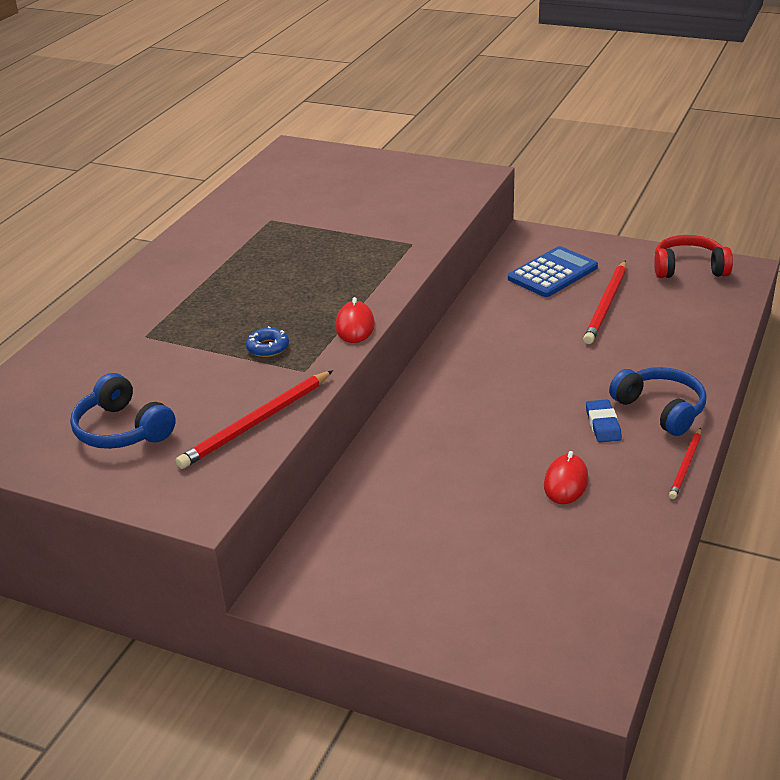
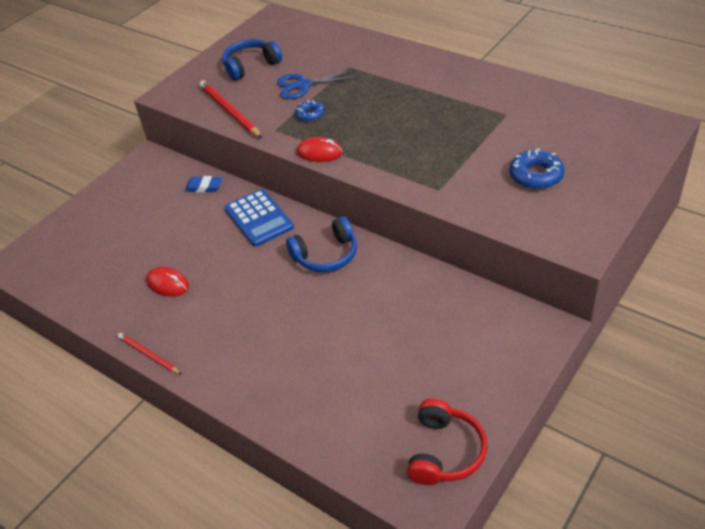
camera: 105 degrees right, 10 degrees up
blue calculator [508,246,598,297] -> blue calculator moved to [225,189,294,247]
red pencil [583,261,626,344] -> none
blue eraser [586,400,622,442] -> blue eraser moved to [185,176,223,193]
blue headphones [609,367,706,436] -> blue headphones moved to [286,216,357,272]
none -> blue scissors [277,69,359,99]
none -> blue donut [509,148,564,190]

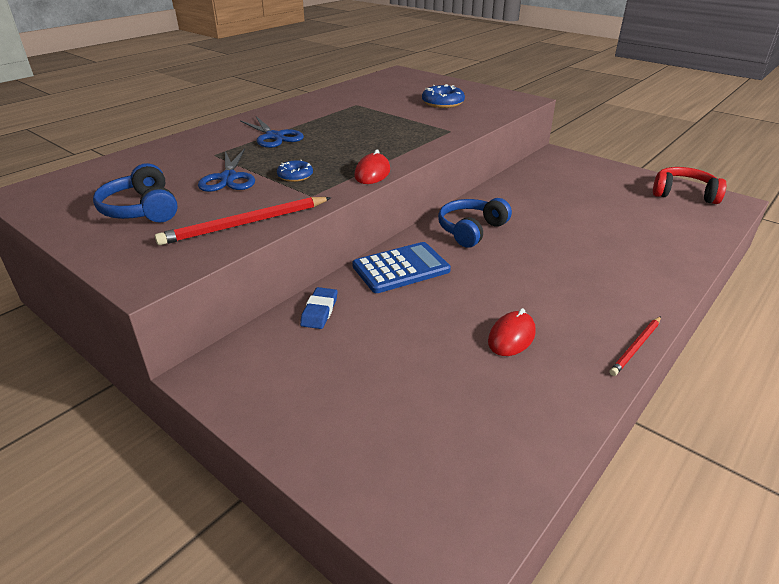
camera: 90 degrees left, 10 degrees down
blue headphones [286,216,357,272] -> blue headphones turned 120 degrees counterclockwise [438,198,512,248]
none -> blue scissors [240,116,304,148]

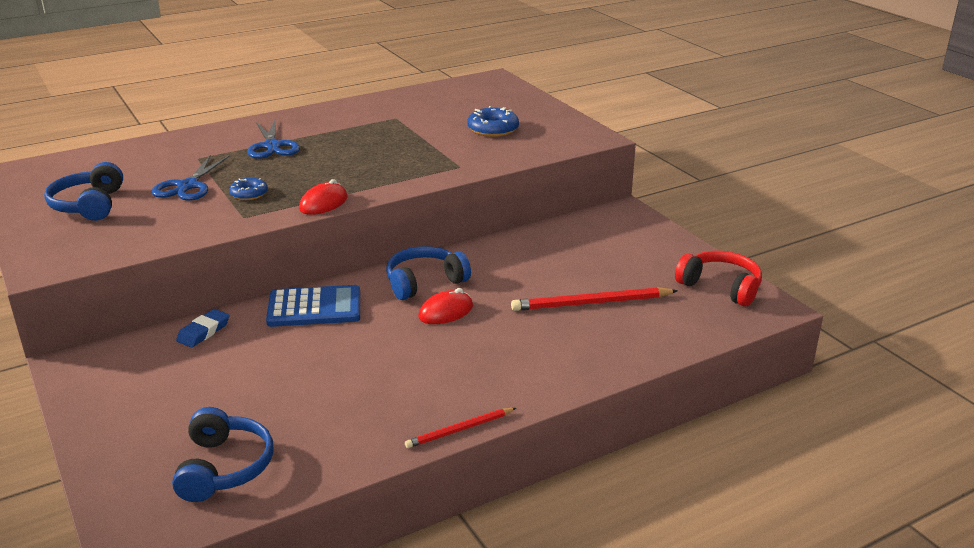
camera: 20 degrees right, 5 degrees down
red pencil [155,197,331,245] -> red pencil moved to [511,287,678,311]
red mouse [488,308,536,356] -> red mouse moved to [418,288,473,324]
none -> blue headphones [172,407,273,502]

